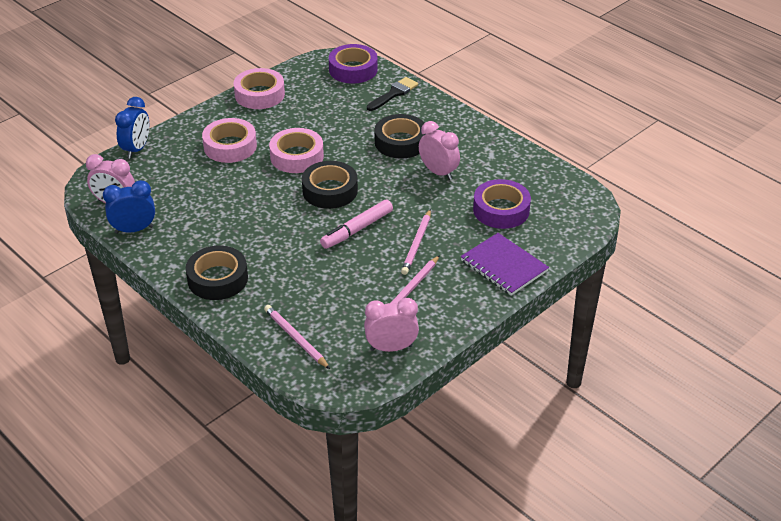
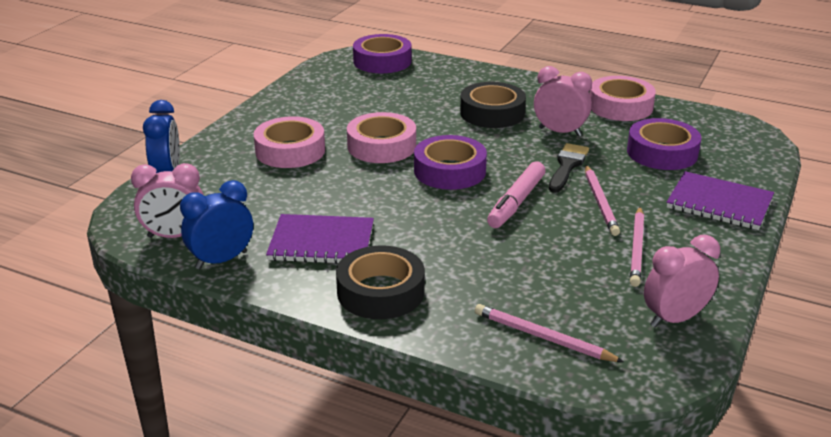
camera: 20 degrees left, 10 degrees down
pink tape [234,68,285,109] -> pink tape moved to [590,76,656,121]
black tape [302,161,358,209] -> purple tape [414,135,487,190]
black brush [367,77,418,111] -> black brush moved to [549,143,589,193]
none -> purple notebook [266,214,374,264]

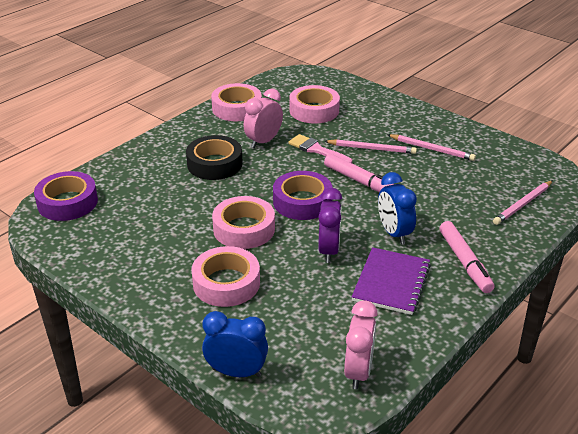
camera: 75 degrees left, 5 degrees up
blue clock [180,180,253,269] -> blue clock moved to [378,172,417,244]
black tape [336,245,425,319] -> pink marker [439,221,495,293]
black brush [549,143,589,193] -> pink brush [288,134,352,163]
purple tape [627,118,701,170] -> pink tape [289,85,340,124]
pink clock [644,235,720,328] -> none
purple notebook [667,171,774,230] -> none
none -> purple clock [318,188,342,263]

